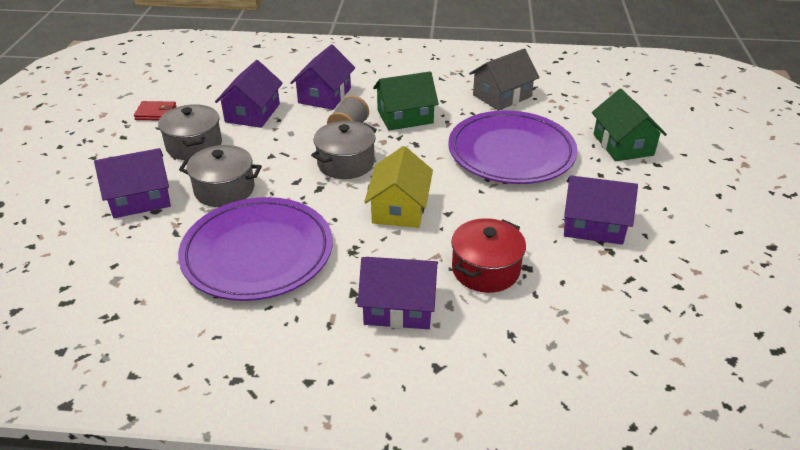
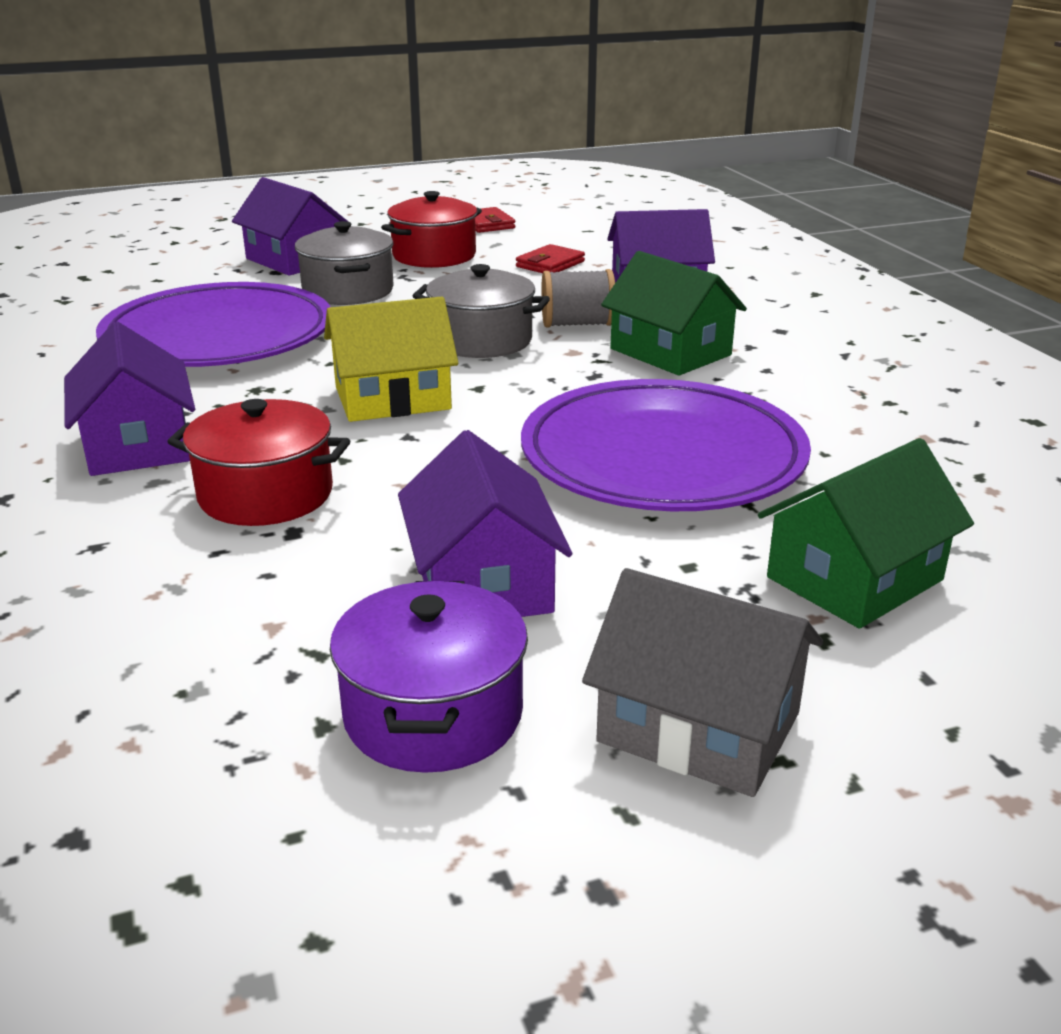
camera: 65 degrees right, 10 degrees down
grey pot [158,104,222,160] -> red pot [381,191,482,268]
purple house [215,60,283,128] -> red wallet [516,244,585,273]
grey house [469,48,540,111] -> grey house moved to [582,568,823,797]
none -> purple pot [330,581,528,773]

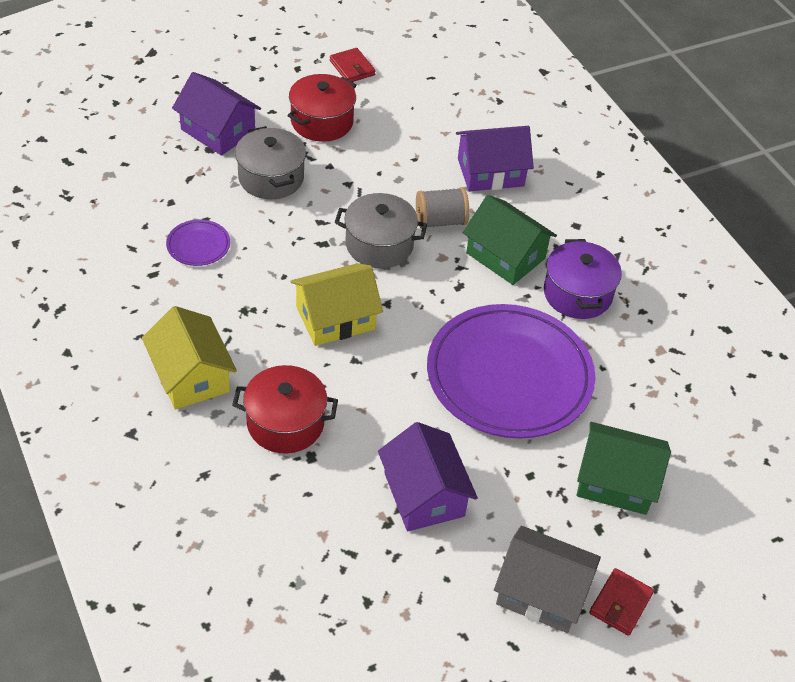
camera: 10 degrees left, 20 degrees up
purple house [64,322,195,476] -> yellow house [142,306,237,410]
purple plate [96,282,330,367] -> purple plate [166,219,230,266], size x0.40
purple pot [330,581,528,773] -> purple pot moved to [544,239,622,319]
red wallet [516,244,585,273] -> red wallet moved to [589,568,654,636]
green house [758,438,974,629] -> green house turned 60 degrees clockwise [577,422,671,515]

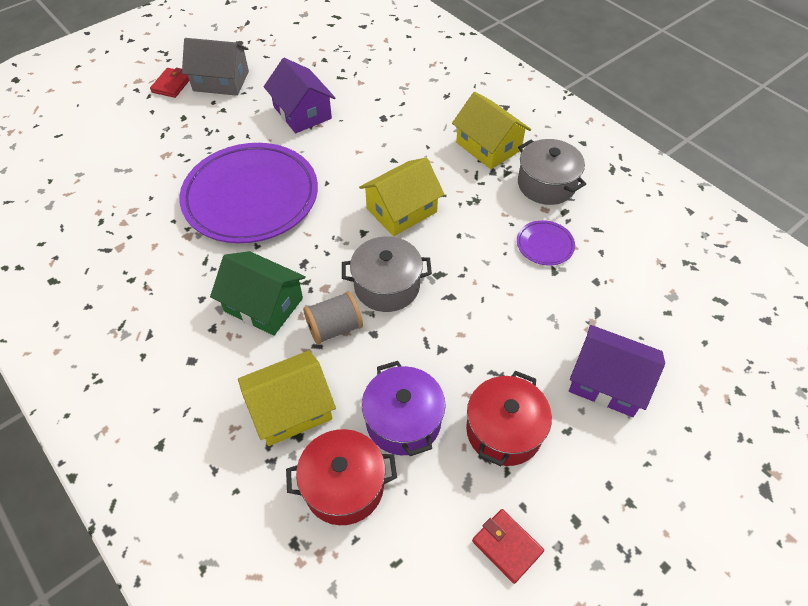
camera: 170 degrees right, 5 degrees up
red pot [232,365,338,454] -> red pot moved to [286,429,397,525]
grey pot [235,126,306,199] -> grey pot moved to [518,139,586,205]
purple house [456,126,534,191] -> yellow house [238,350,336,446]
purple pot [544,239,622,319] -> purple pot moved to [362,361,446,456]
green house [577,422,671,515] -> none

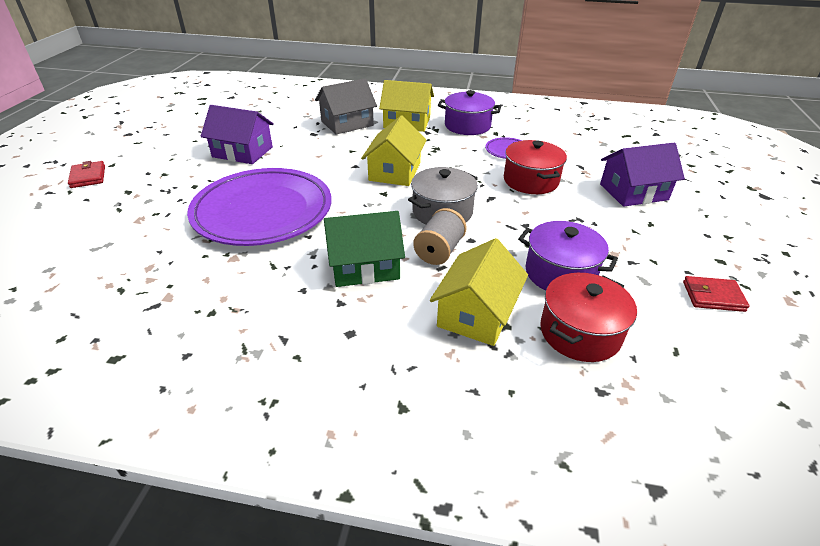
camera: 40 degrees left, 15 degrees down
grey house [182,38,249,96] -> grey house moved to [315,78,377,134]
red pot [466,371,552,466] -> red pot moved to [504,140,567,194]
grey pot [518,139,586,205] -> purple pot [438,90,501,135]

